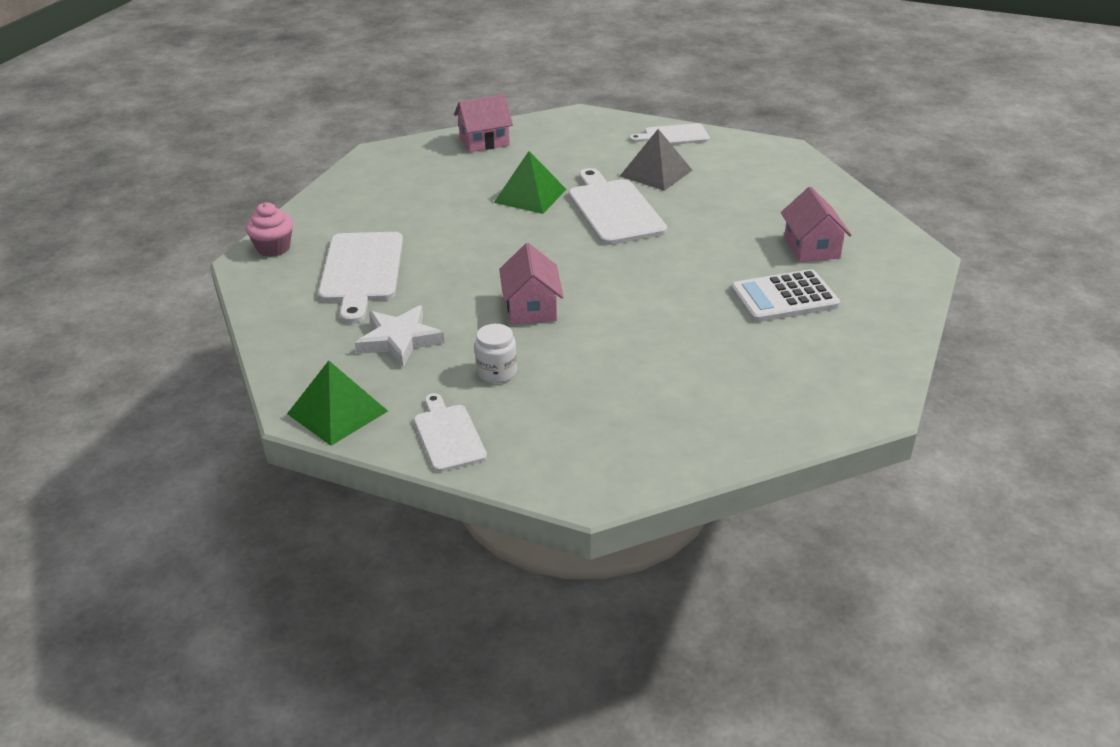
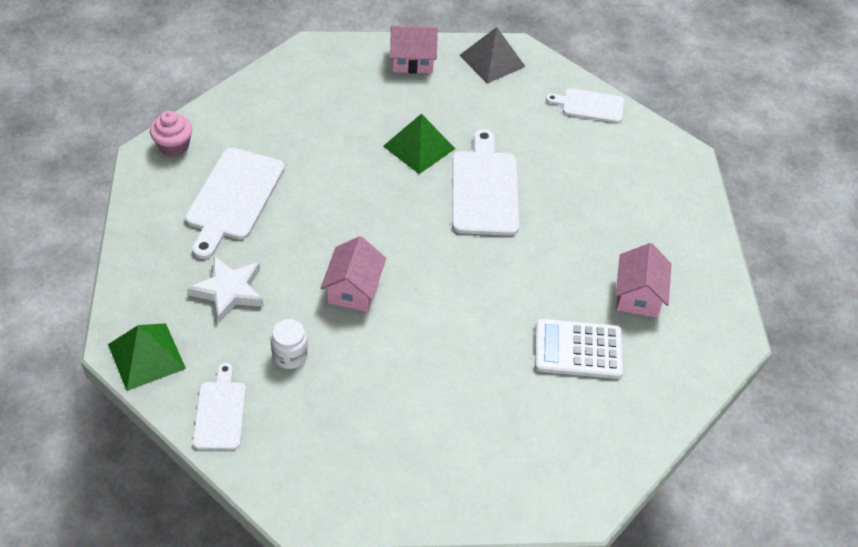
camera: 15 degrees right, 15 degrees up
grey pyramid [620,129,692,191] -> grey pyramid moved to [459,27,526,83]

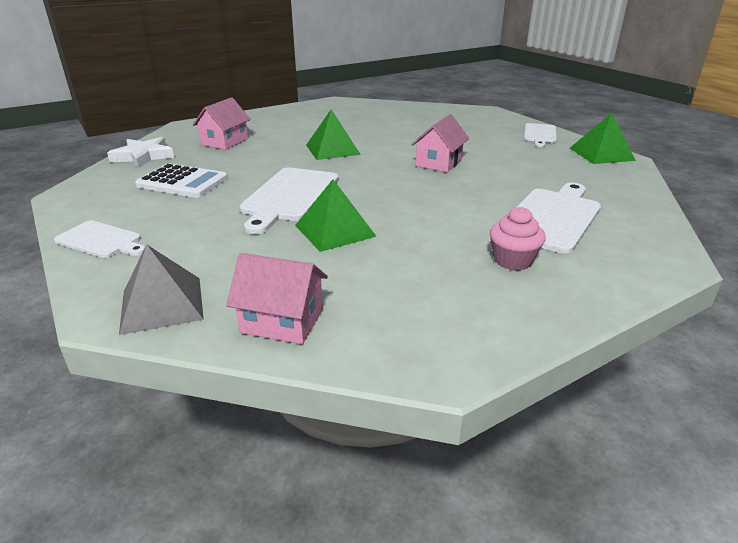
camera: 160 degrees left, 20 degrees down
pink cupcake [150,111,192,157] -> pink cupcake moved to [490,207,546,271]
white star [187,256,264,323] -> white star moved to [107,137,174,168]
white jar [271,319,308,369] -> none
white calculator [535,319,623,379] -> white calculator moved to [135,163,228,198]
none -> green pyramid [306,109,361,160]

